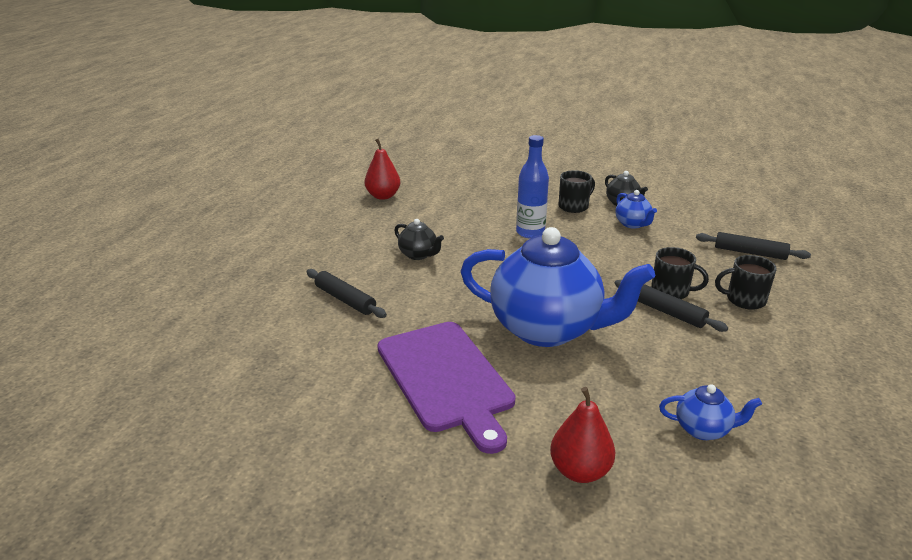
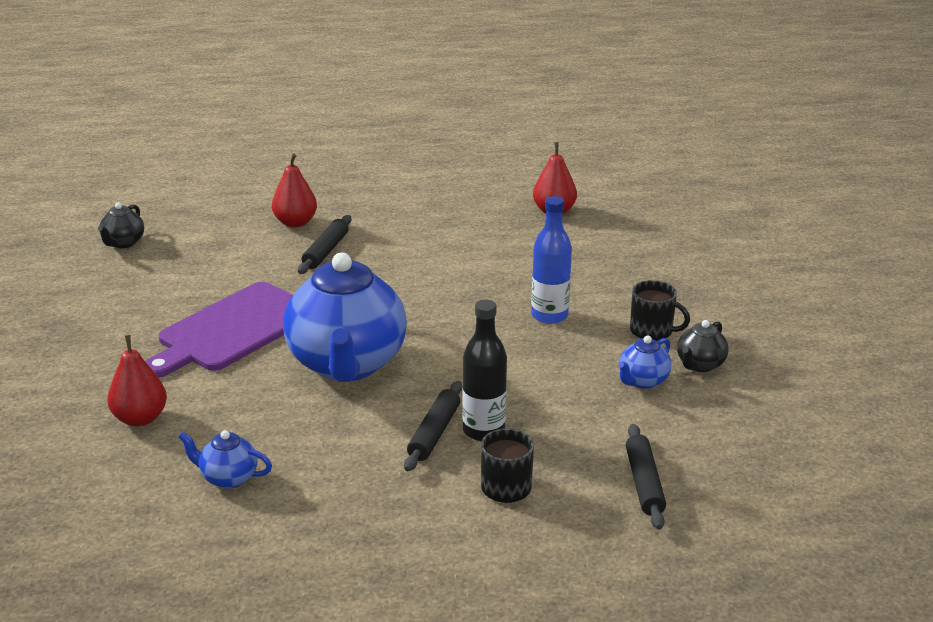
camera: 65 degrees right, 0 degrees up
black teapot [394,219,444,260] -> black teapot moved to [98,202,144,248]
black mug [651,247,709,299] -> black bottle [462,300,507,441]
blue teapot [659,384,762,440] -> blue teapot turned 120 degrees clockwise [178,430,272,489]
none -> red pear [272,154,317,228]

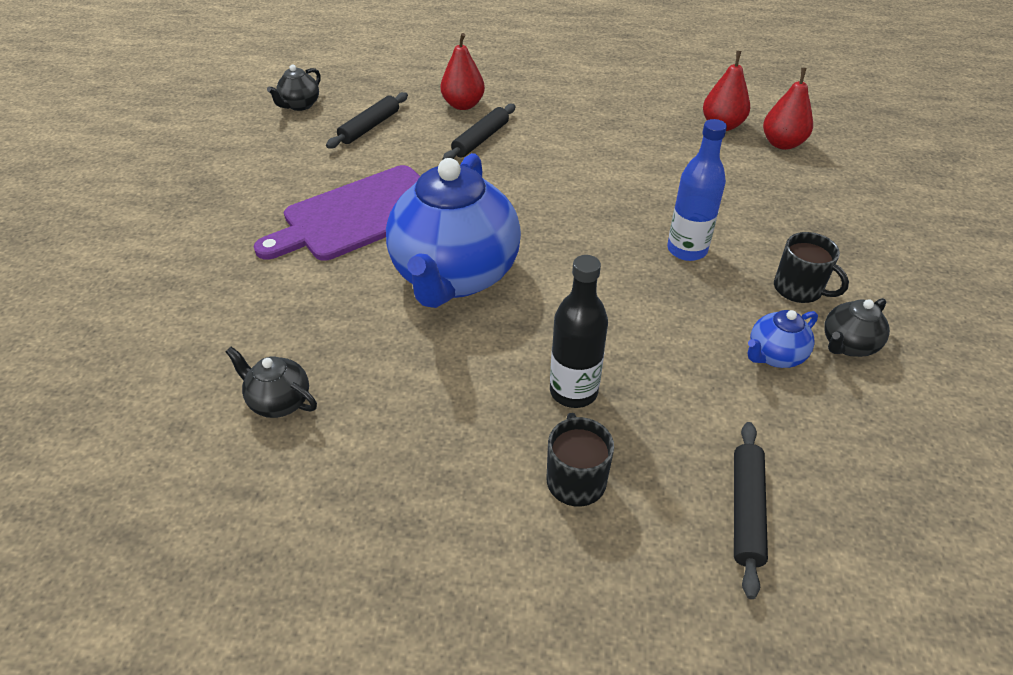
camera: 15 degrees right, 15 degrees up
red pear [107,335,167,426] -> red pear moved to [763,68,813,150]
blue teapot [178,430,272,489] -> black teapot [225,347,317,418]
black rolling pin [404,381,462,471] -> black rolling pin moved to [326,92,408,149]

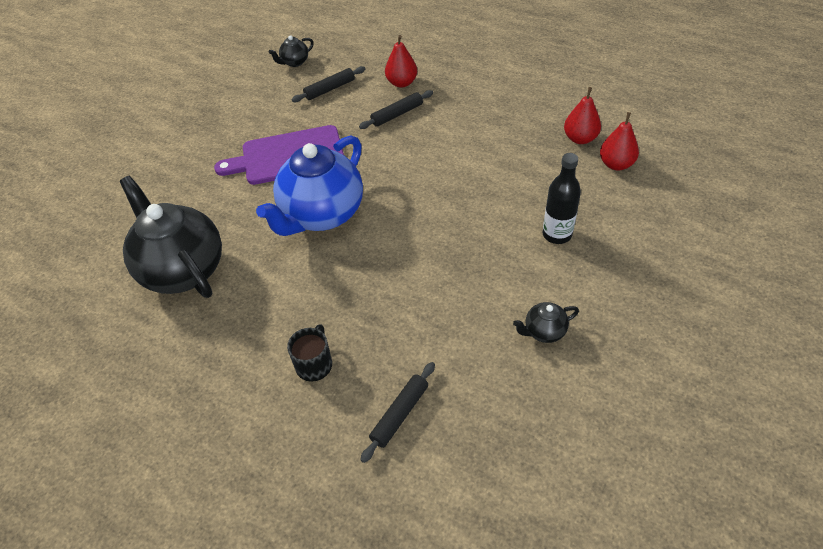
camera: 25 degrees right, 5 degrees up
black teapot [225,347,317,418] -> black teapot [120,176,222,298], size x2.40
black bottle [550,255,608,408] -> black bottle moved to [542,153,581,244]
blue bottle [667,119,727,261] -> none
blue teapot [748,310,818,368] -> none
black mug [774,232,849,303] -> none

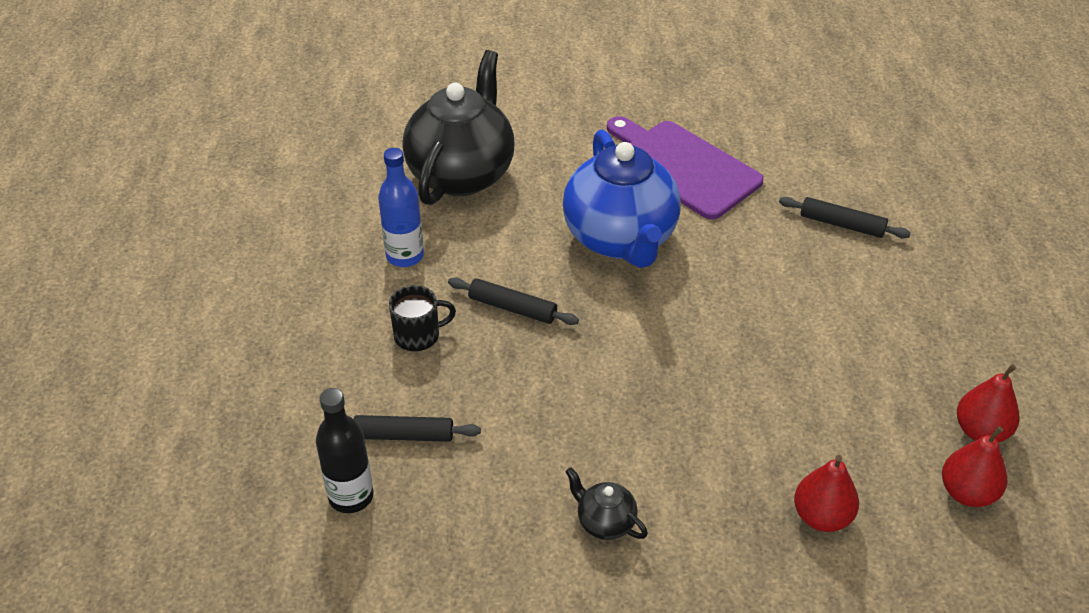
camera: 55 degrees right, 5 degrees down
blue teapot [256,135,363,236] -> blue teapot turned 105 degrees counterclockwise [563,129,681,268]
black teapot [269,35,314,67] -> none
black rolling pin [291,66,365,102] -> black rolling pin moved to [448,277,579,325]
red pear [385,35,417,88] -> red pear moved to [794,455,859,532]
black bottle [542,153,581,244] -> black bottle moved to [316,388,374,513]
none -> blue bottle [378,148,424,267]

